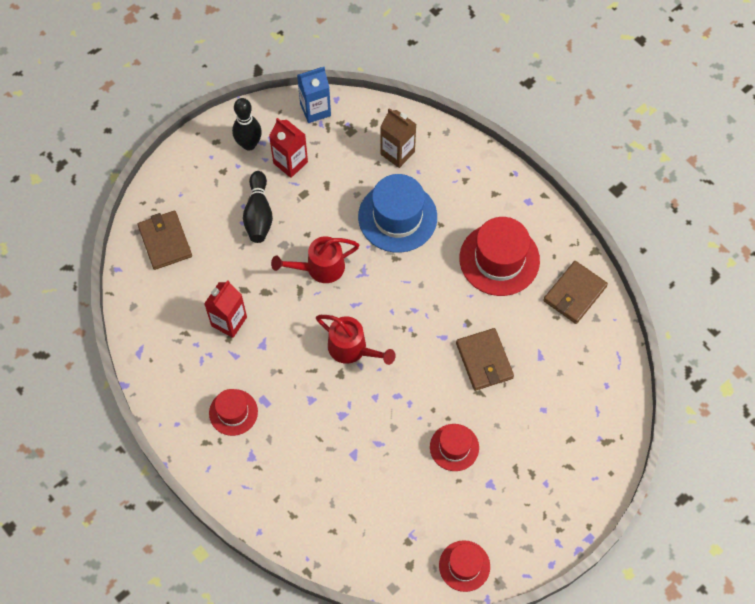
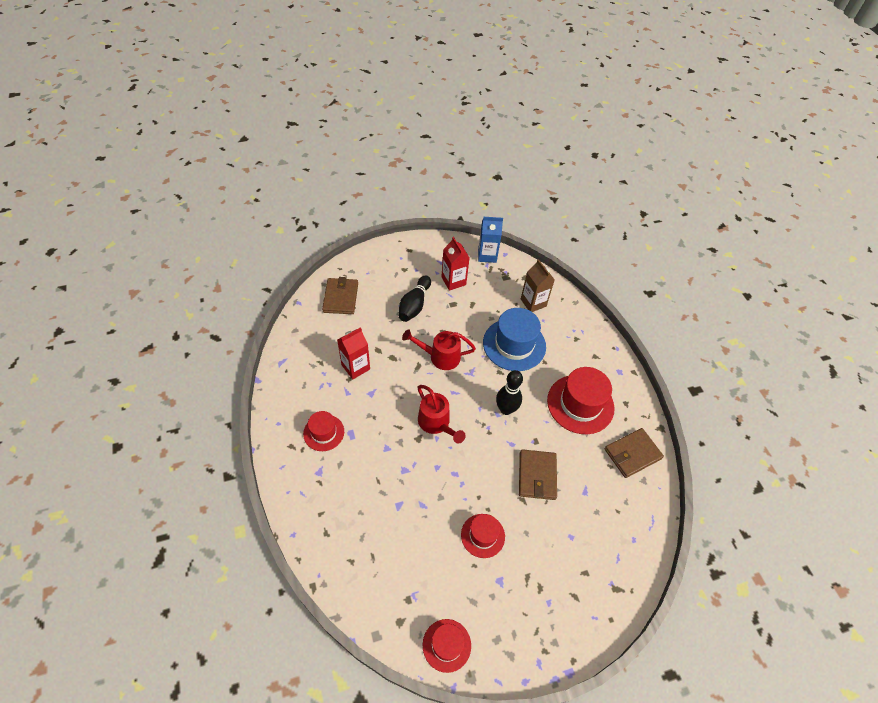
camera: 20 degrees right, 10 degrees down
black bowling pin [232,98,262,150] -> black bowling pin moved to [496,370,523,415]

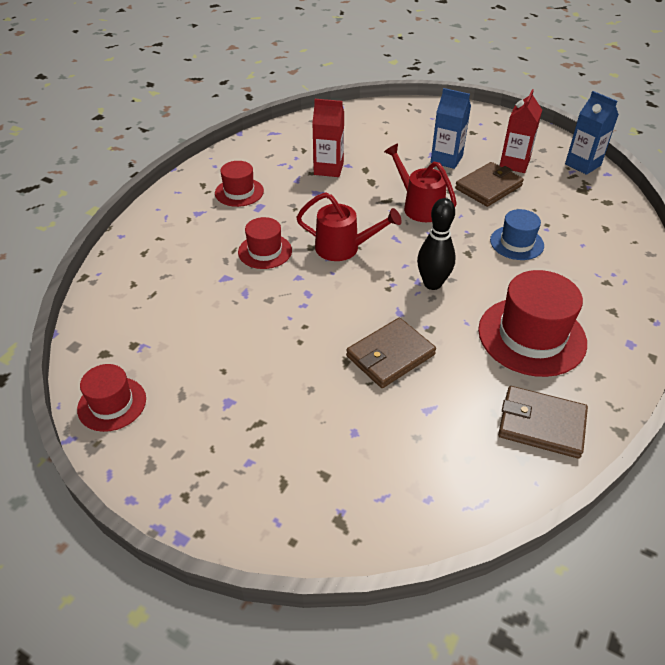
camera: 50 degrees right, 10 degrees down
brown wallet [322,277,358,314] -> brown wallet moved to [455,162,524,207]
black bowling pin [399,275,431,322] -> blue carton [431,88,471,169]
red watering can [418,385,465,444] -> red watering can turned 90 degrees counterclockwise [296,192,402,261]
red hat [461,514,505,558] -> red hat moved to [238,217,292,269]
blue hat [483,308,546,371] -> blue hat [490,209,544,260], size x0.58
brown carton [521,259,555,312] -> none

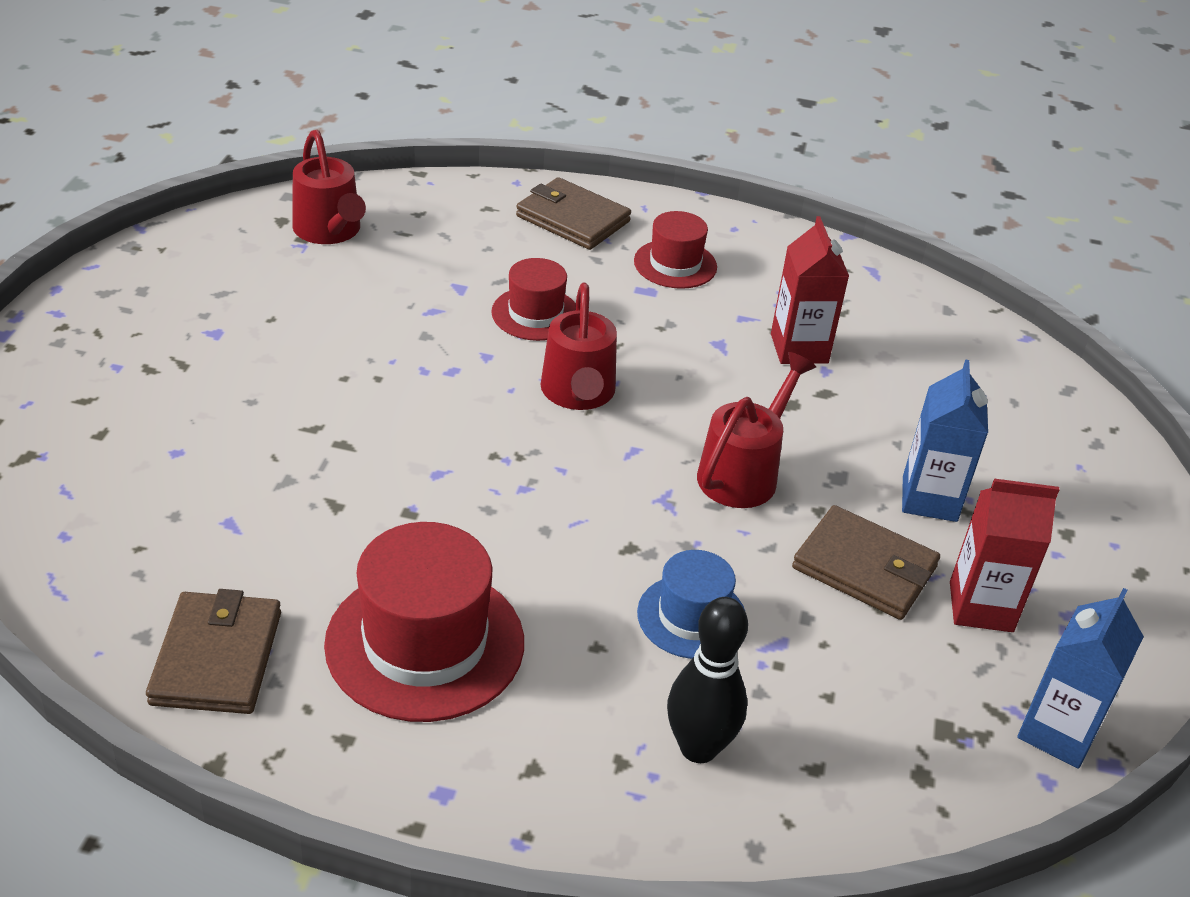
camera: 70 degrees right, 5 degrees down
red hat [77,364,146,432] -> none
brown wallet [346,318,436,388] -> brown wallet moved to [516,177,631,250]
black bowling pin [417,198,456,290] -> black bowling pin moved to [667,597,748,763]
none -> red watering can [292,130,366,244]

